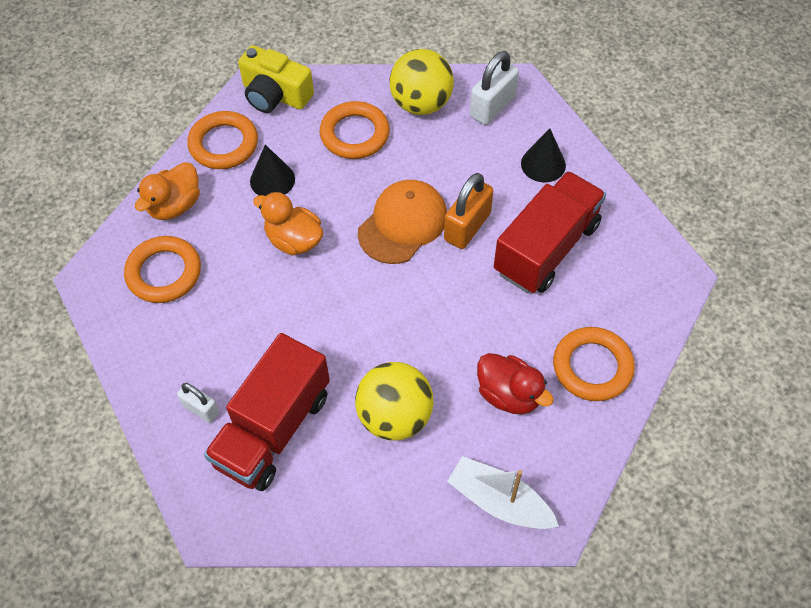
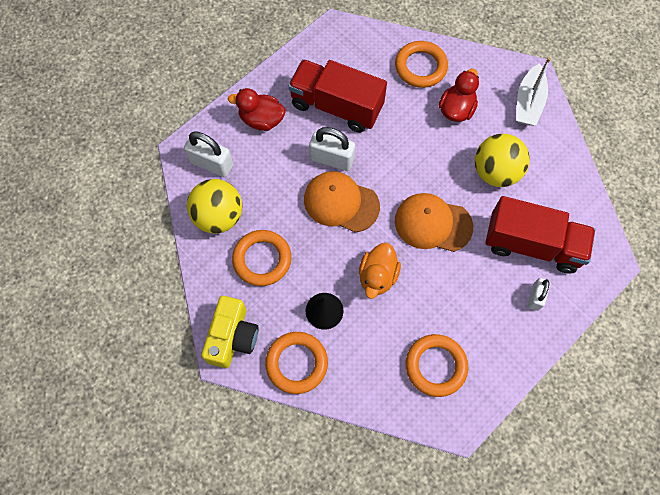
camera: 105 degrees left, 10 degrees up
orange duck [135,162,200,220] -> none
orange padlock [444,173,493,249] -> white padlock [309,127,355,171]
black cone [521,128,566,182] -> red duck [228,88,285,131]
none -> orange cap [395,193,473,252]

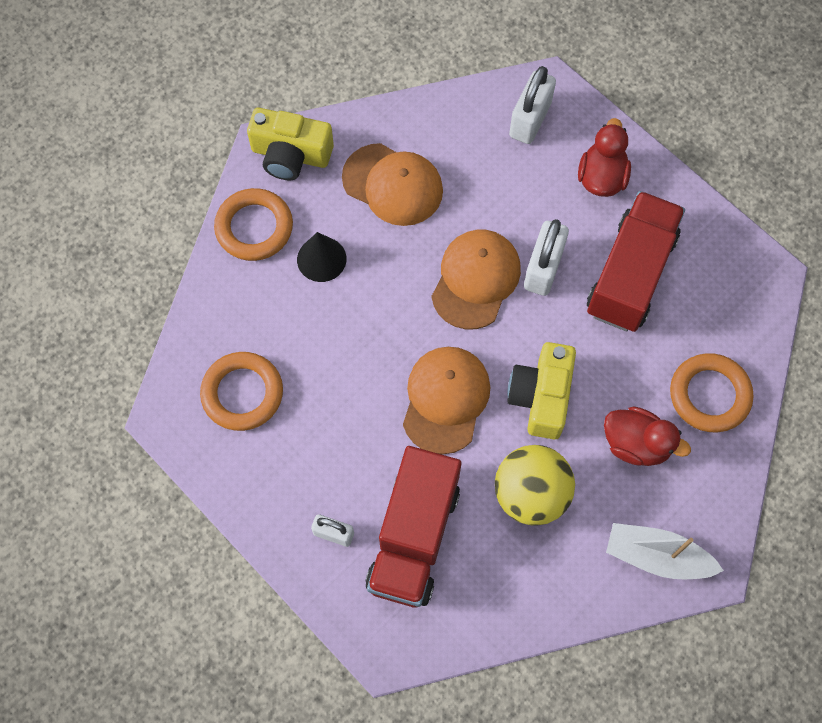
camera: 90 degrees right, 0 degrees up
yellow ball [187,179,242,234] -> none
orange ring [232,230,291,286] -> orange cap [342,143,443,226]
orange duck [359,243,401,299] -> none
none -> yellow camera [507,342,576,439]

